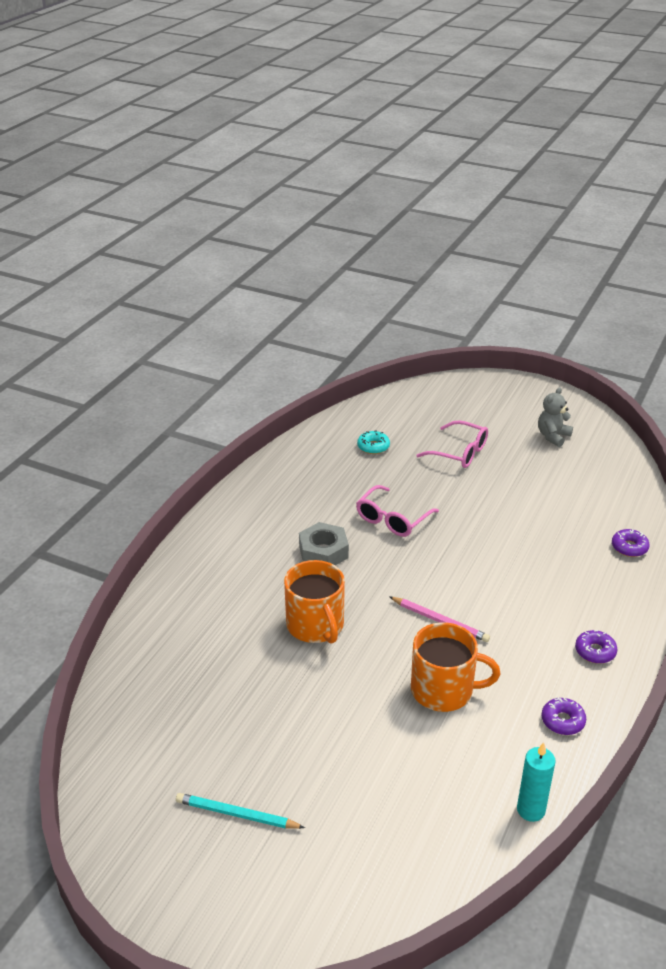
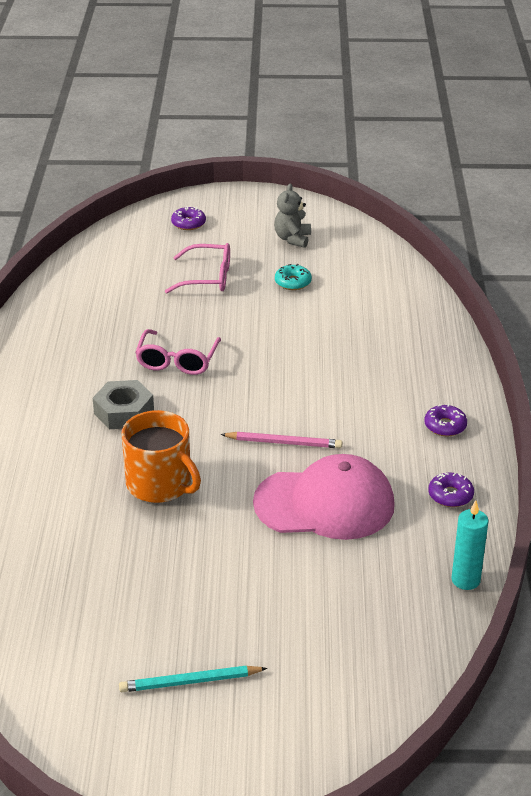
camera: 25 degrees left, 0 degrees up
turquoise donut [357,431,390,454] -> turquoise donut moved to [275,264,312,290]
orange mug [411,622,500,712] -> pink cap [253,454,395,540]
purple donut [612,529,650,557] -> purple donut moved to [171,206,206,230]

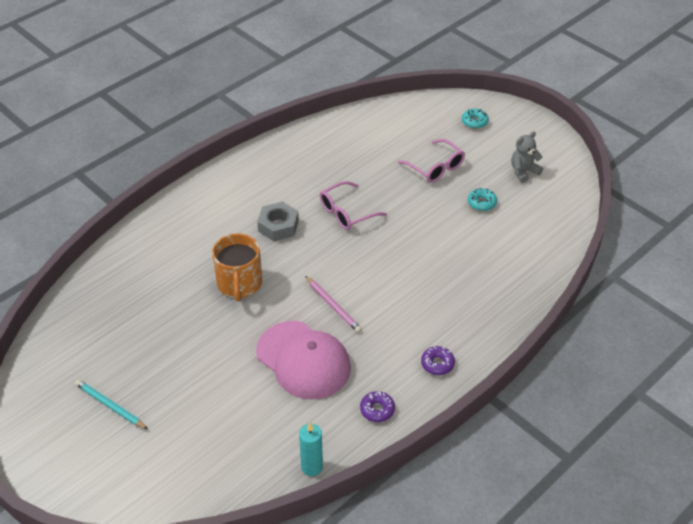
camera: 45 degrees right, 10 degrees up
purple donut [171,206,206,230] -> turquoise donut [462,108,489,129]

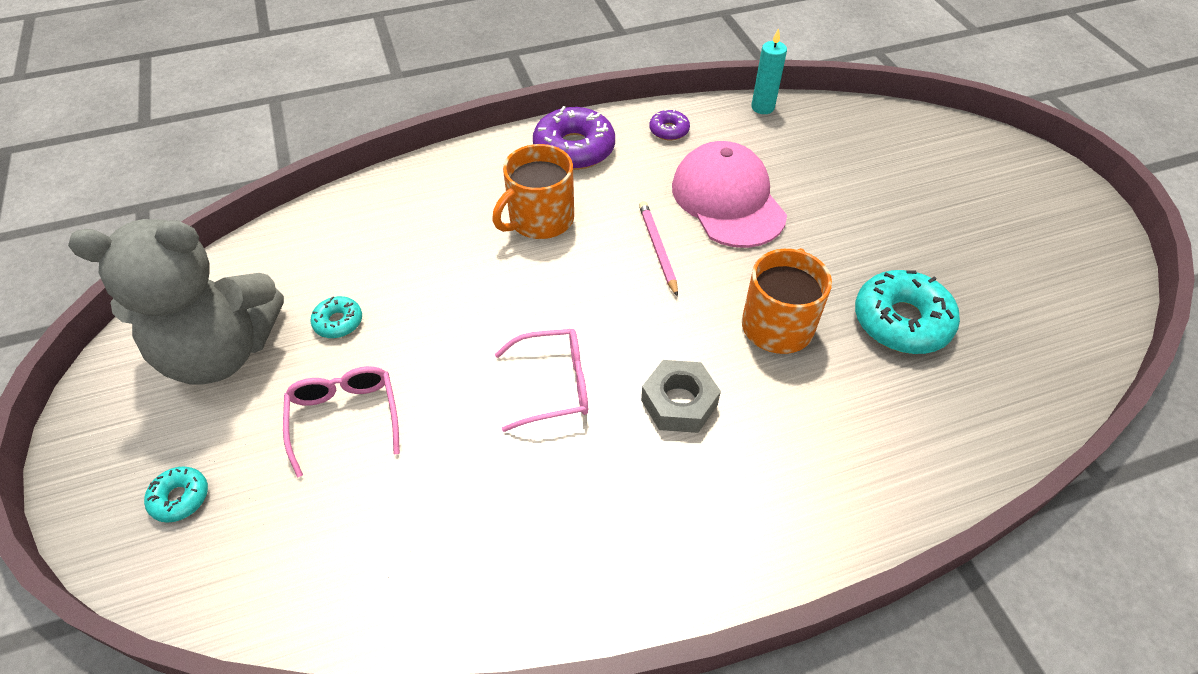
camera: 155 degrees left, 5 degrees up
turquoise pencil [75,379,148,429] -> none
purple donut [421,346,455,375] -> purple donut [533,106,615,170], size x1.99
grey teddy bear [511,131,543,183] -> grey teddy bear [68,219,284,384], size x2.34
none -> orange mug [492,144,574,239]
none -> turquoise donut [855,270,960,354]

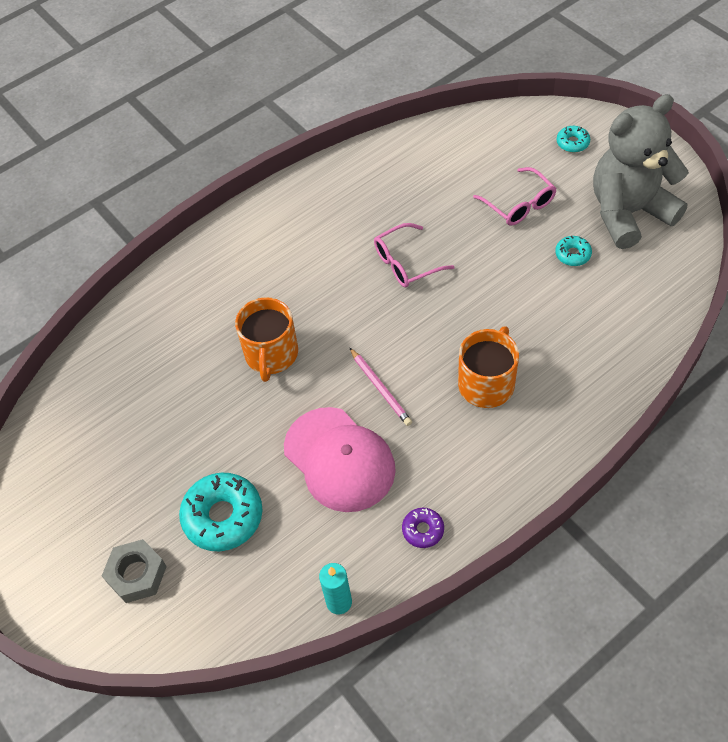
camera: 165 degrees right, 5 degrees up
purple donut [533,106,615,170] -> none
grey nut [641,360,721,433] -> grey nut moved to [102,539,167,603]
turquoise donut [855,270,960,354] -> turquoise donut moved to [179,473,262,551]

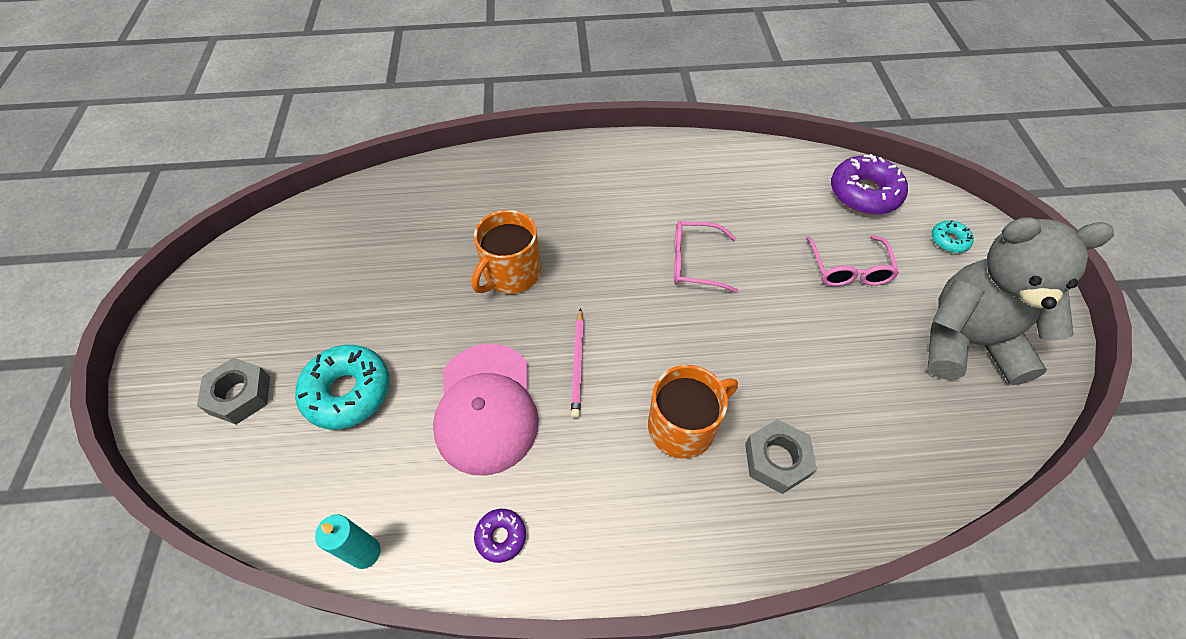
camera: 30 degrees right, 0 degrees up
turquoise donut [555,236,592,266] -> none
none -> grey nut [745,419,817,494]
none -> purple donut [831,154,908,215]

